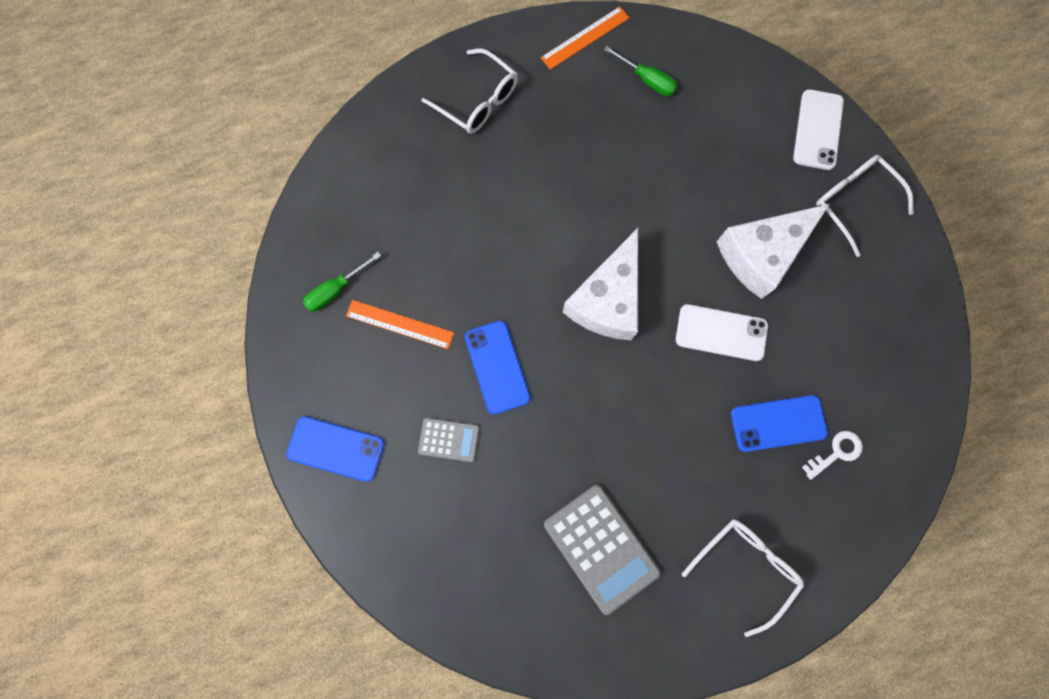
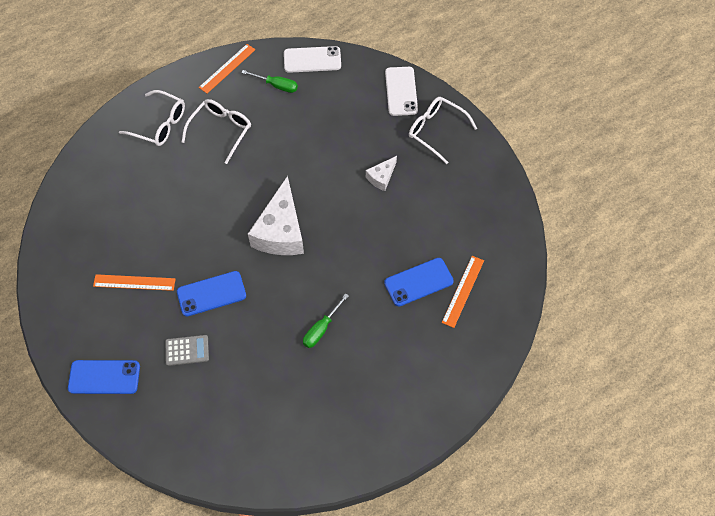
camera: 15 degrees left, 15 degrees down
green screwdriver [303,252,381,311] -> green screwdriver moved to [303,293,349,348]
blue phone [465,321,530,415] -> blue phone turned 75 degrees counterclockwise [177,271,246,317]
grey calculator [544,485,661,615] -> none
white phone [676,304,768,361] -> white phone moved to [284,46,341,73]
white glasses [682,519,804,637] -> white glasses moved to [182,99,251,164]
white cheese [717,204,830,299] -> white cheese [366,156,397,191], size x0.49
white key [802,431,863,480] -> orange ruler [442,256,484,328]

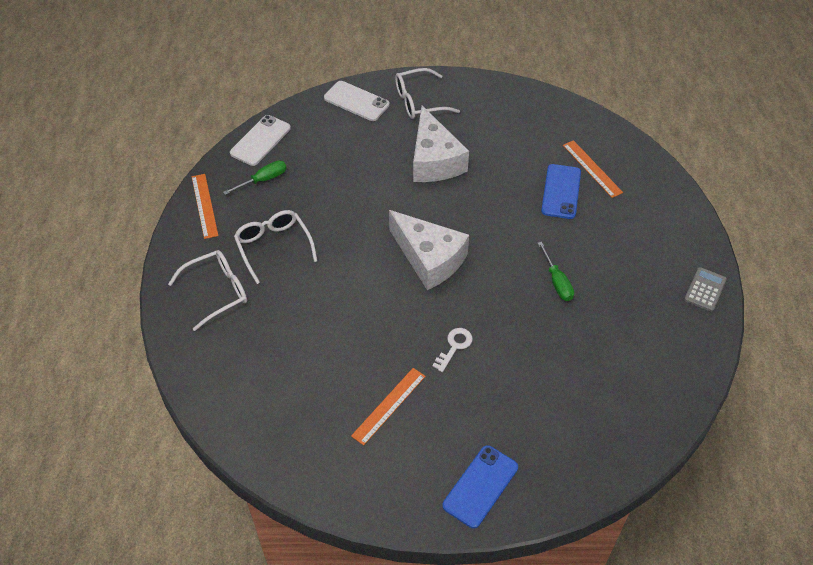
camera: 55 degrees left, 10 degrees down
grey calculator [165,335,209,366] -> grey calculator moved to [684,267,727,312]
blue phone [177,271,246,317] -> white key [432,328,473,372]
white cheese [366,156,397,191] -> white cheese [413,106,469,182], size x2.05

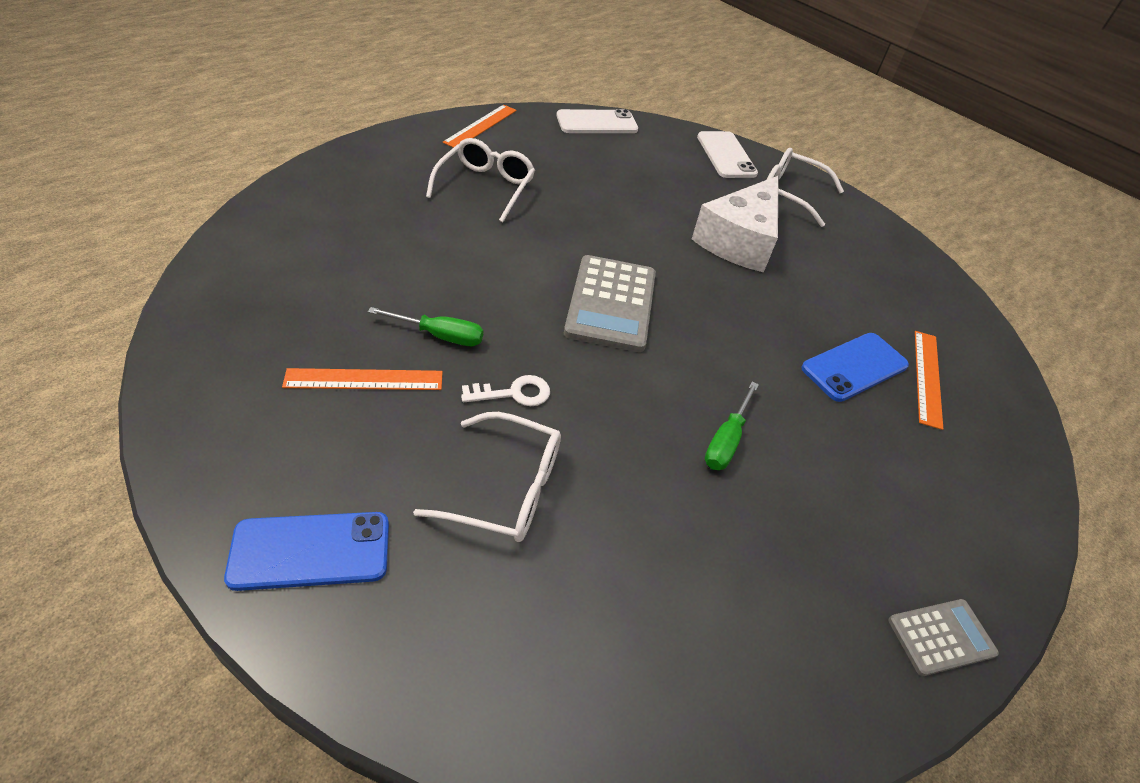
camera: 40 degrees right, 5 degrees down
white glasses [168,250,247,331] -> white glasses moved to [413,412,561,542]
green screwdriver [223,160,287,195] -> green screwdriver moved to [368,307,483,346]
white cheese [389,210,469,290] -> grey calculator [564,255,656,352]

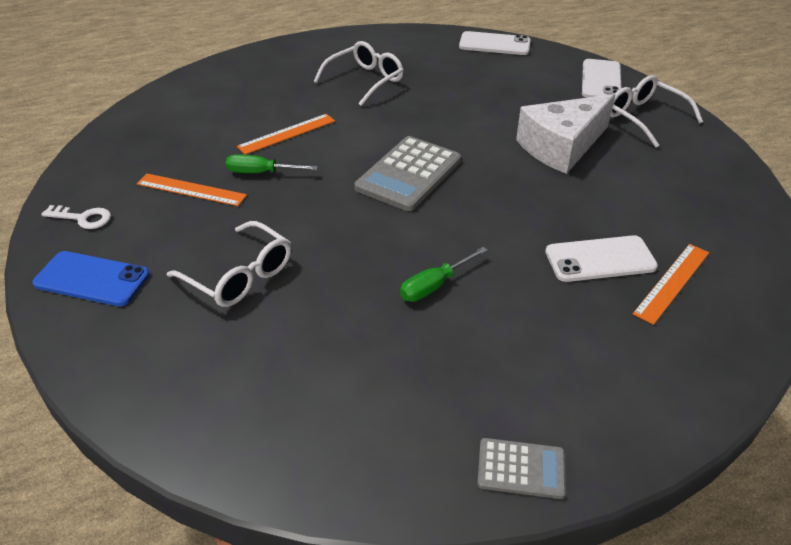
camera: 30 degrees right, 5 degrees down
green screwdriver [368,307,483,346] -> green screwdriver turned 150 degrees clockwise [226,154,318,173]
orange ruler [443,105,517,148] -> orange ruler moved to [237,114,335,155]
white key [461,375,550,406] -> white key moved to [41,205,111,229]
blue phone [801,333,909,402] -> white phone [545,235,658,282]

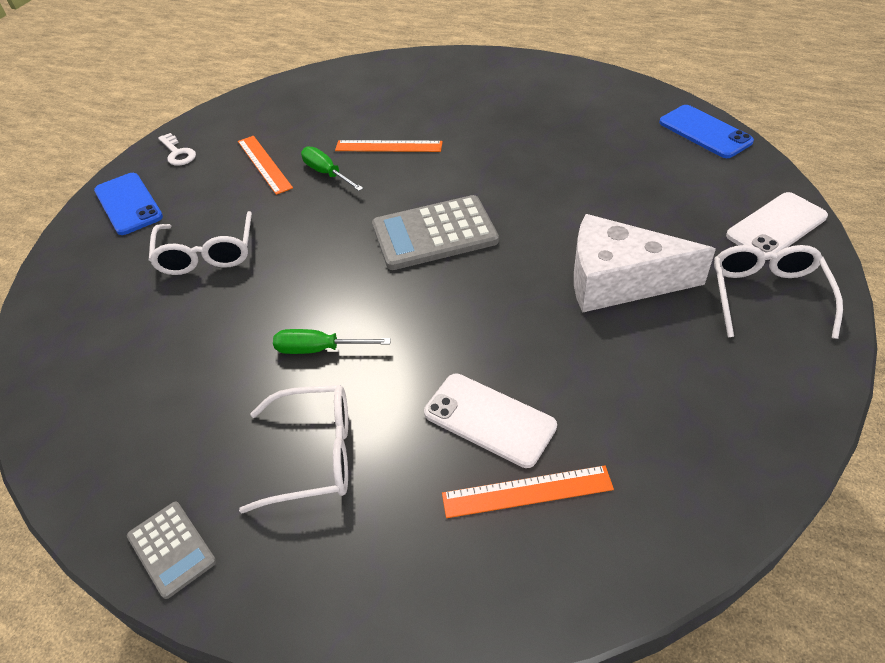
camera: 45 degrees right, 5 degrees up
white glasses [314,41,404,106] -> white glasses moved to [239,385,348,514]
white phone [459,31,531,55] -> blue phone [659,105,754,158]

